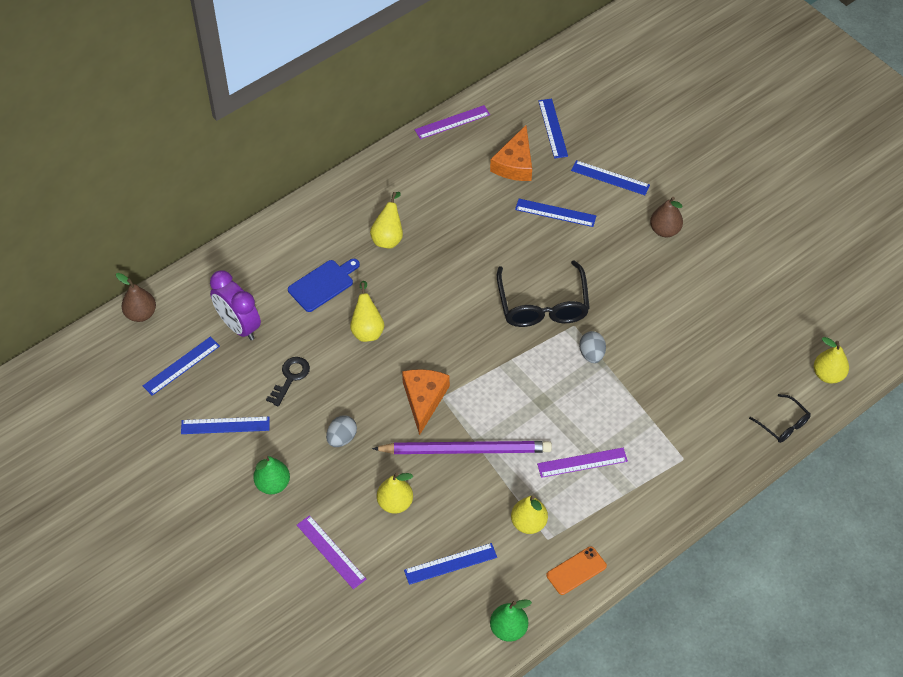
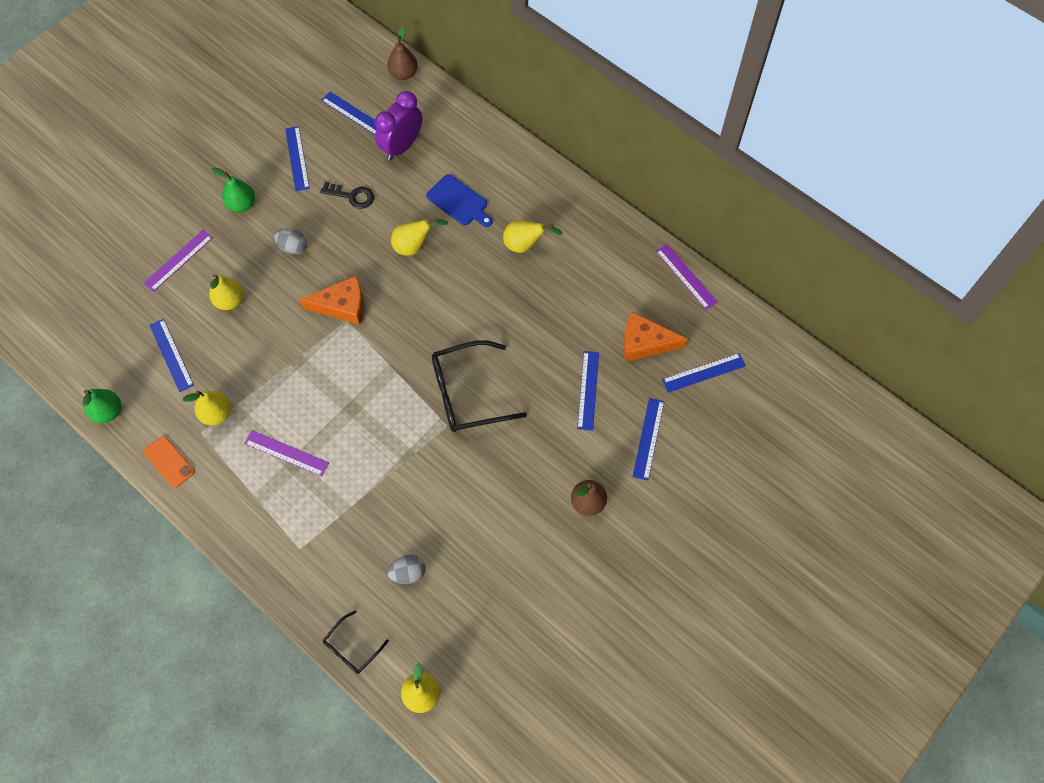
camera: 80 degrees right, 10 degrees up
purple pencil [372,441,552,454] -> none
purple ruler [537,448,628,478] -> purple ruler turned 45 degrees counterclockwise [244,430,329,476]
grey egg [579,331,606,363] -> grey egg moved to [387,555,425,584]

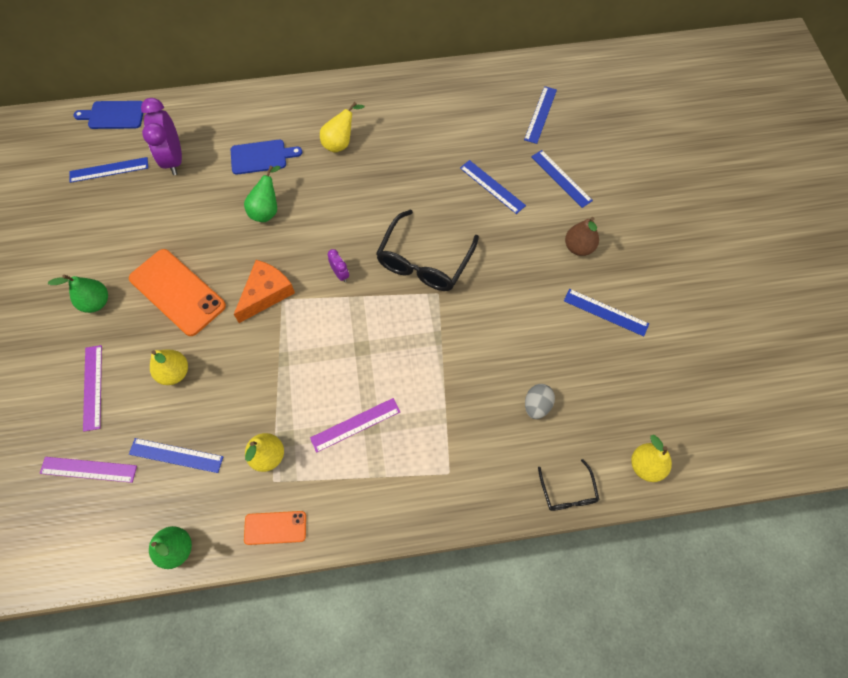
camera: 50 degrees left, 0 degrees up
grey egg [274,228,307,255] -> orange phone [129,249,226,336]
blue ruler [285,126,310,191] -> blue ruler moved to [564,289,649,336]
black key [320,181,374,209] -> none
brown pear [387,25,418,80] -> blue cutting board [73,101,143,129]
yellow pear [391,217,448,256] -> green pear [244,165,281,222]
orange cheese [623,312,688,362] -> none
purple ruler [656,244,718,310] -> purple ruler moved to [40,457,137,483]
none -> purple clock [328,249,349,282]

